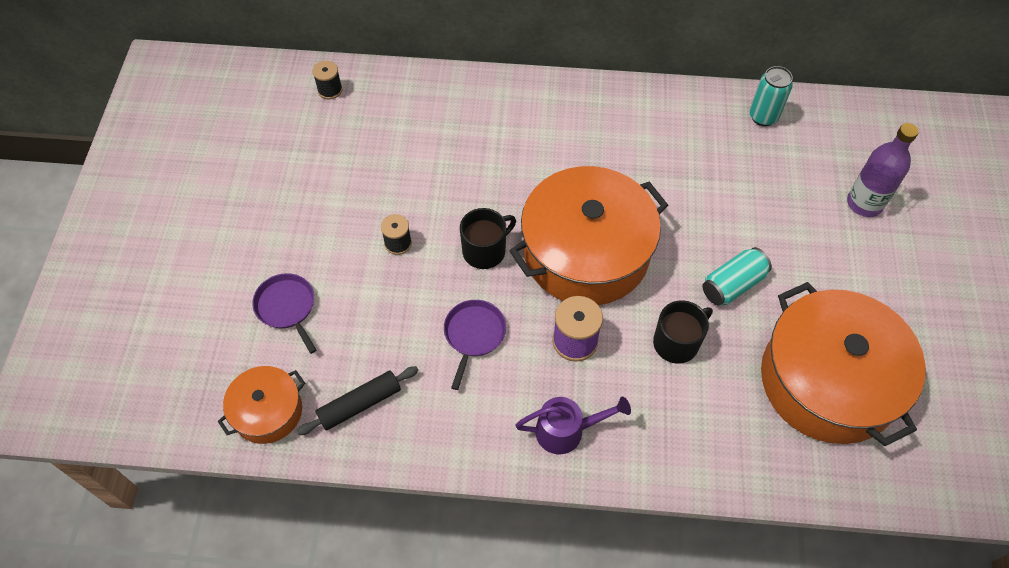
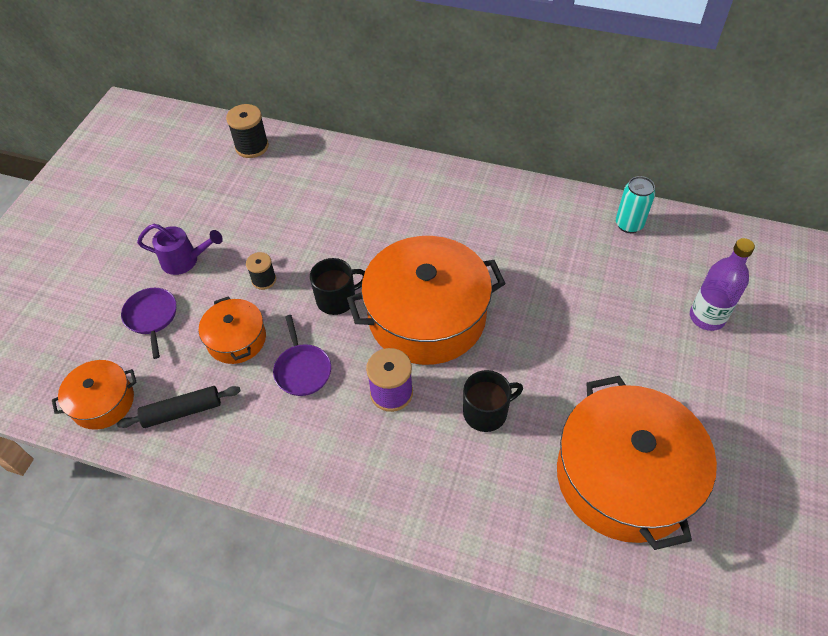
camera: 15 degrees right, 5 degrees down
black spool [313,61,342,99] -> black spool [226,104,269,158], size x1.56
purple pan [444,300,506,390] -> purple pan turned 135 degrees clockwise [273,315,331,396]
purple watering can [515,397,631,454] -> purple watering can moved to [137,224,223,275]
turquoise can [702,247,772,305] -> none
none -> orange pot [199,296,266,364]

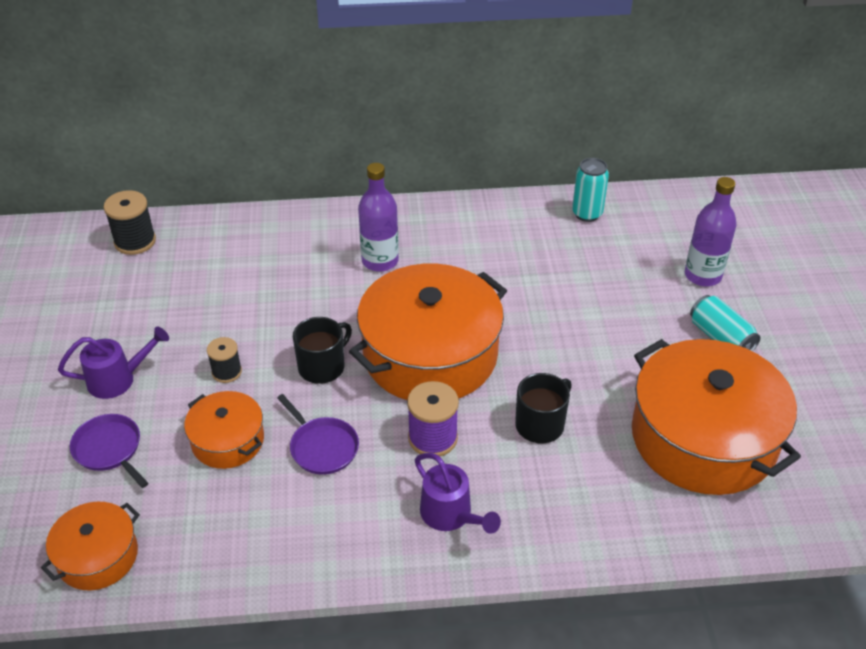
camera: 25 degrees left, 10 degrees down
black rolling pin [117,386,241,428] -> none
none -> purple bottle [358,163,399,272]
none -> purple watering can [415,453,501,534]
none -> turquoise can [690,295,760,352]

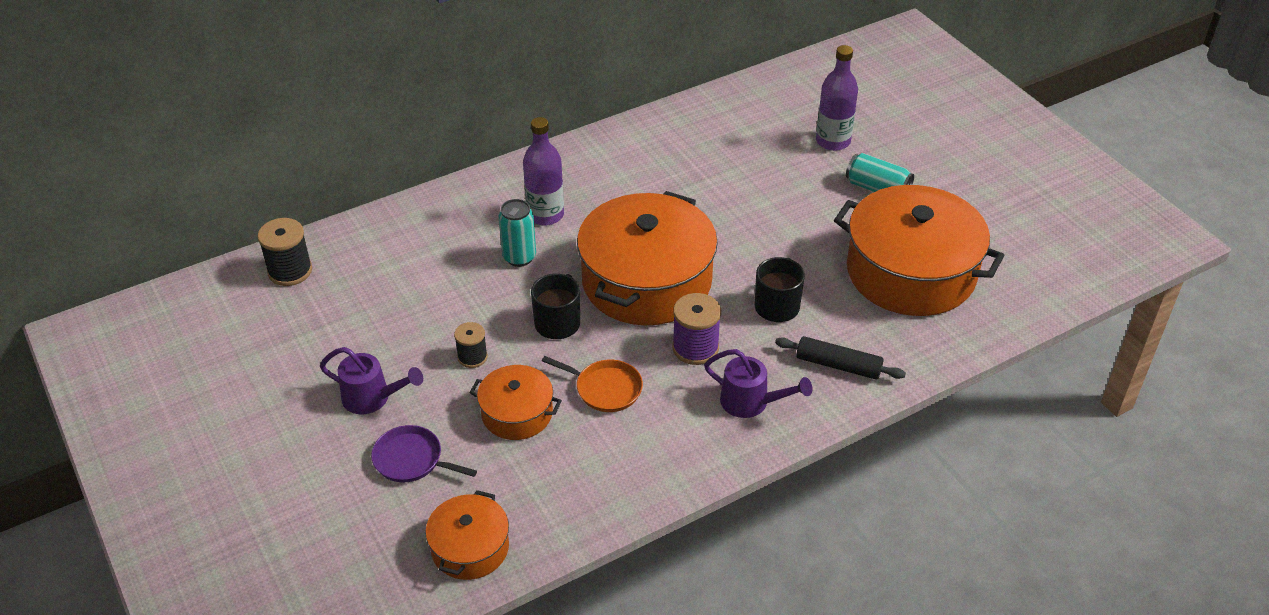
camera: 25 degrees left, 0 degrees up
purple watering can [58,327,169,399] -> purple watering can turned 60 degrees clockwise [320,347,423,414]
purple pan [277,394,359,475] -> orange pan [542,356,643,412]
turquoise can [572,158,609,222] -> turquoise can moved to [499,199,536,267]
none -> black rolling pin [775,336,906,380]

